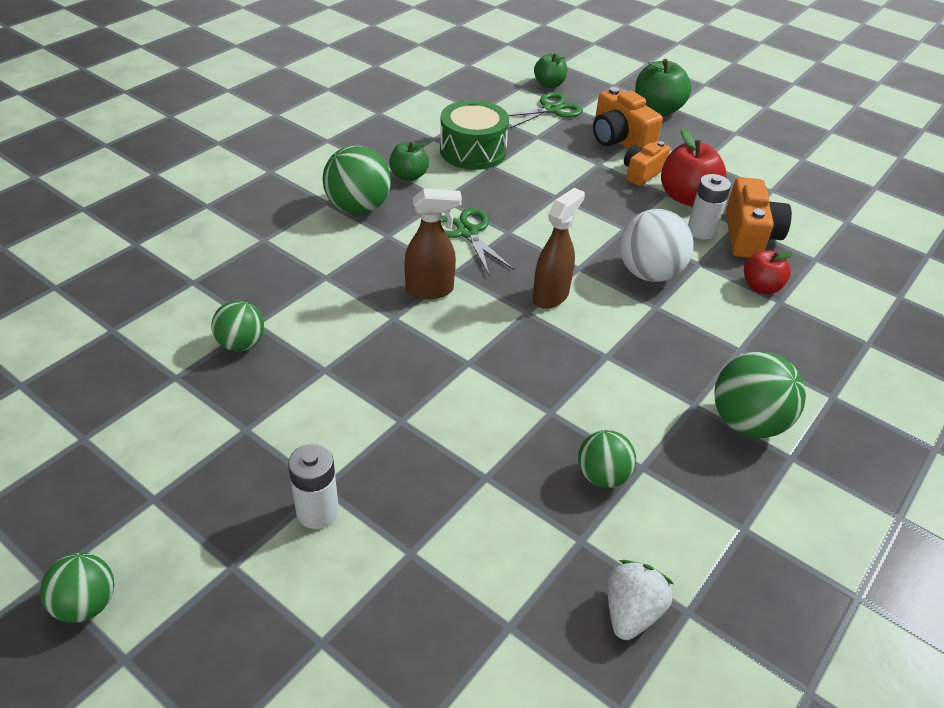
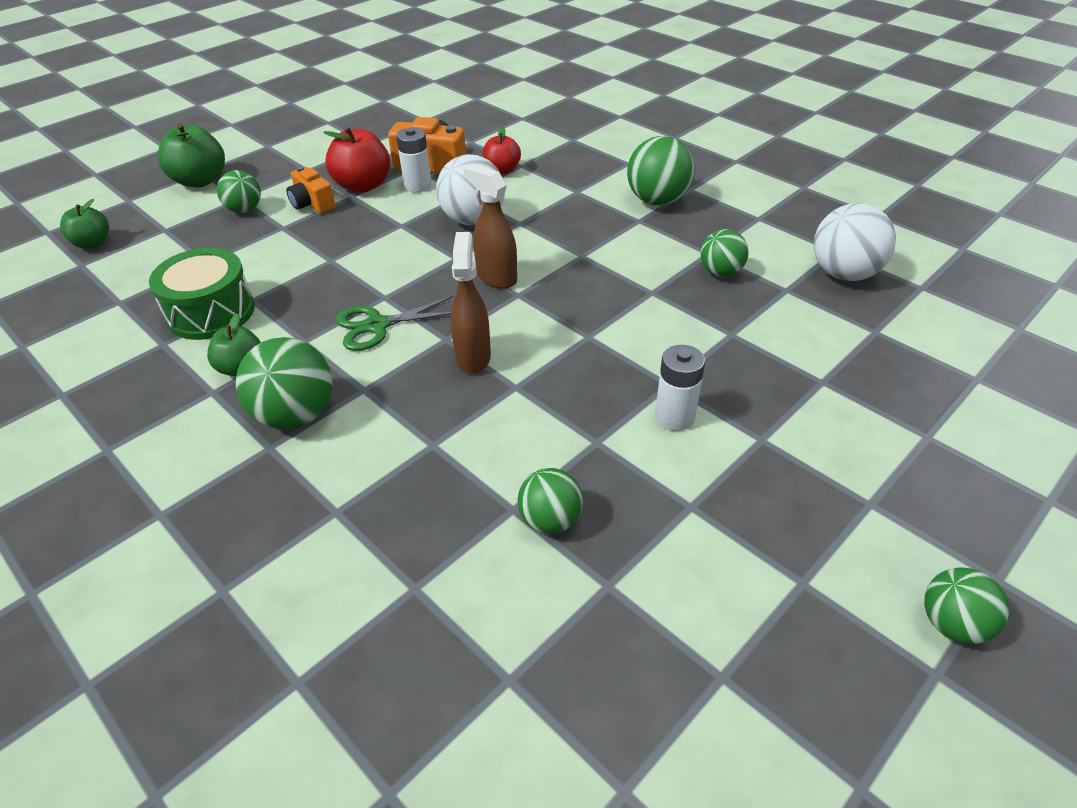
camera: 80 degrees left, 0 degrees up
white battery [288,444,339,529] -> white battery moved to [655,345,705,431]
green scissors [508,92,583,128] -> none
orange camera [593,87,663,149] -> green ball [217,170,261,213]
white strawberry [607,560,674,640] -> white ball [814,203,896,281]

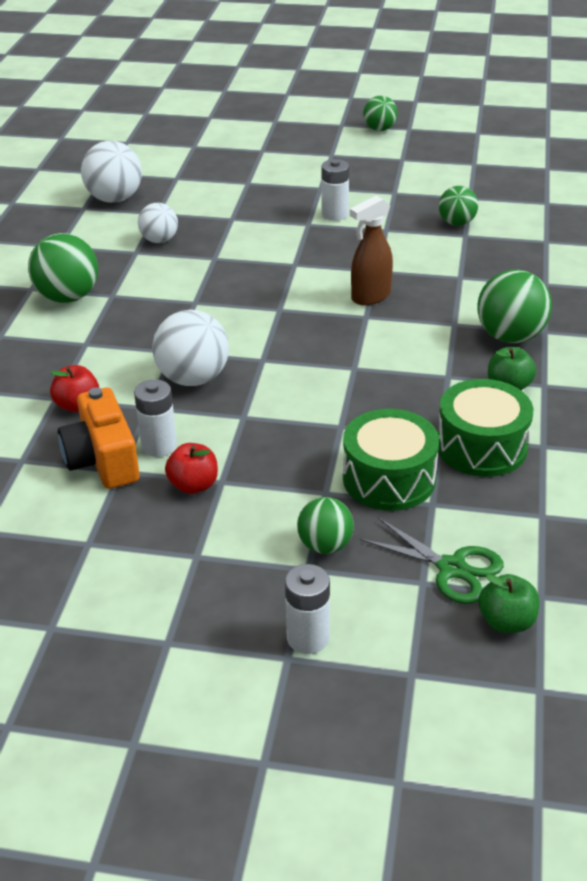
camera: 125 degrees left, 5 degrees down
green apple [158,124,225,188] -> white battery [285,564,330,654]
orange camera [286,166,336,214] -> none
red apple [323,127,390,193] -> red apple [165,443,218,494], size x0.63
green scissors [336,296,453,351] -> green scissors moved to [360,517,504,604]
brown spray bottle [464,164,517,289] -> none
green ball [700,229,749,277] -> white ball [138,203,178,243]
none -> green drum [343,409,439,511]

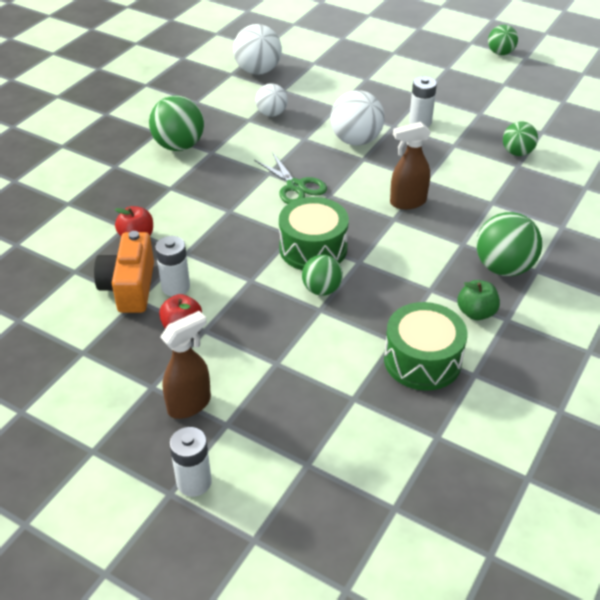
camera: 20 degrees right, 5 degrees up
white ball [152,310,229,386] -> white ball moved to [330,90,384,146]
green ball [297,497,354,554] -> green ball moved to [302,255,343,296]
green drum [343,409,439,511] -> green drum moved to [279,197,349,270]
green scissors [360,517,504,604] -> green scissors moved to [254,152,327,204]
green apple [478,574,540,633] -> none
none -> brown spray bottle [160,311,211,419]

